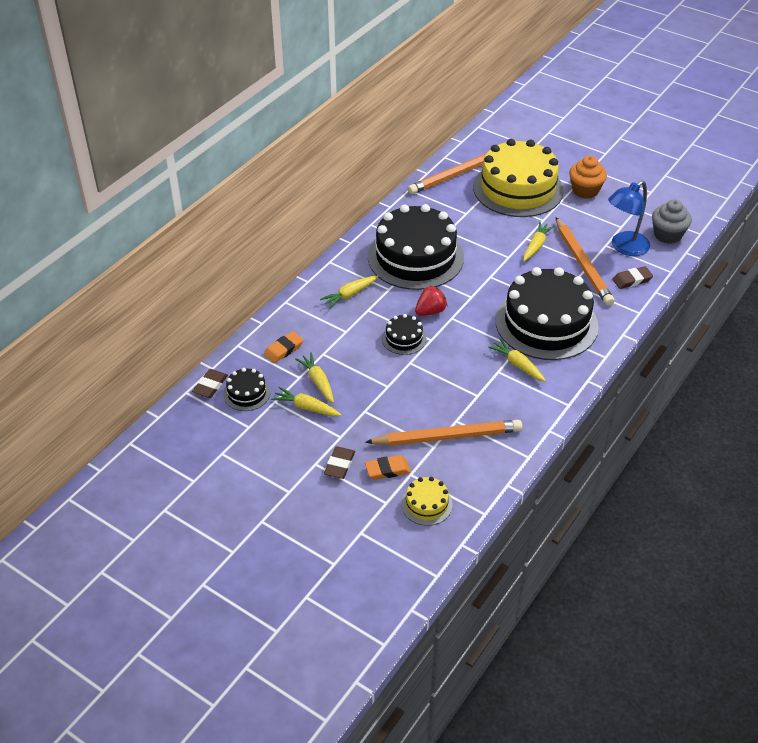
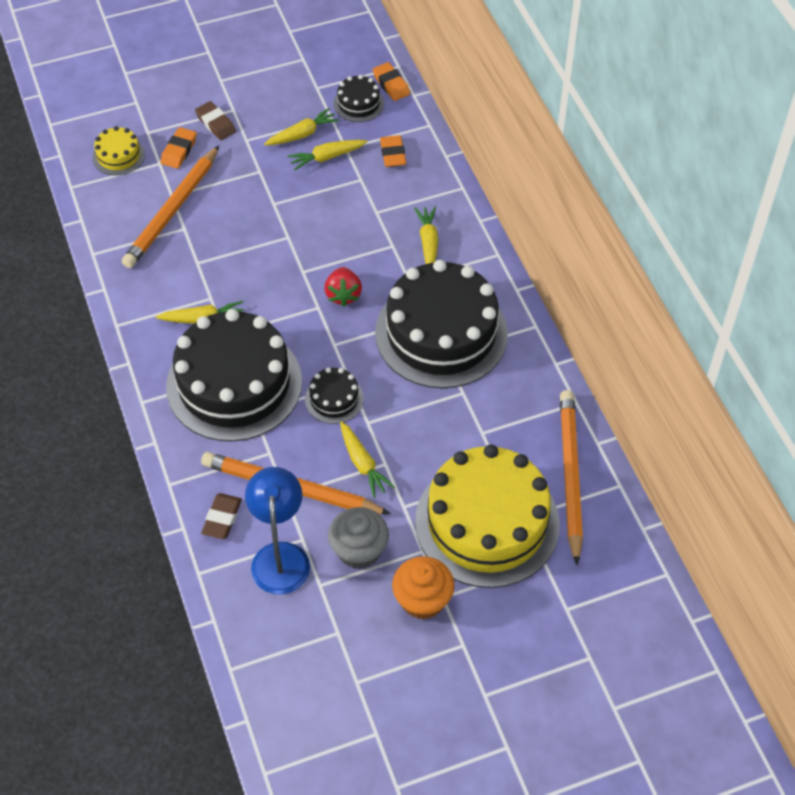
camera: 125 degrees right, 10 degrees up
brown eraser [192,369,228,398] -> orange eraser [373,62,410,101]
yellow carrot [295,353,334,403] -> yellow carrot turned 150 degrees clockwise [287,140,367,170]
black cake [382,314,426,355] -> black cake moved to [305,367,364,424]
grey cupcake [652,199,692,244] -> grey cupcake moved to [328,507,389,569]

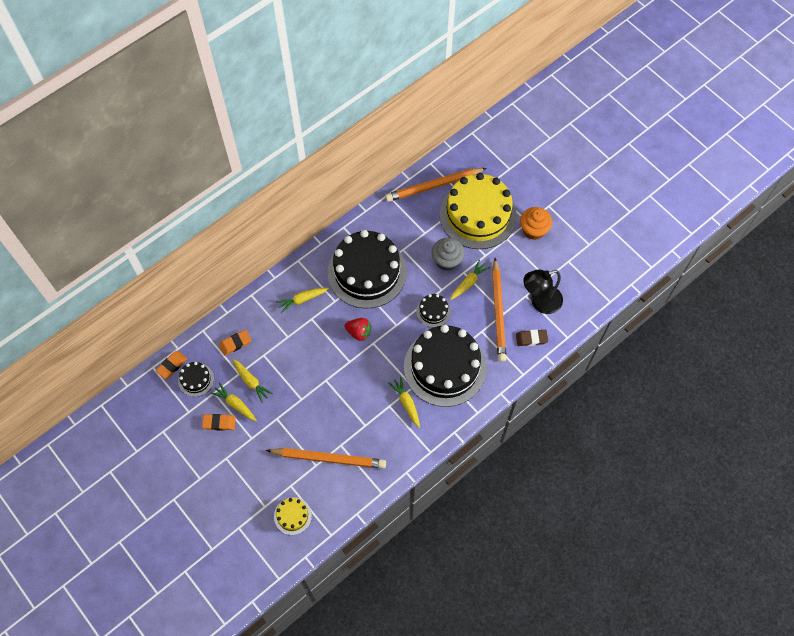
camera: 110 degrees left, 10 degrees up
orange eraser [161,127,197,169] -> orange eraser moved to [202,414,236,431]
brown eraser [195,101,236,140] -> none
blue lamp [245,467,310,595] -> black lamp [523,270,563,314]
red strawberry [324,267,362,307] -> red strawberry turned 45 degrees clockwise [344,318,371,341]
grey cupcake [328,507,389,569] -> grey cupcake moved to [432,238,464,271]

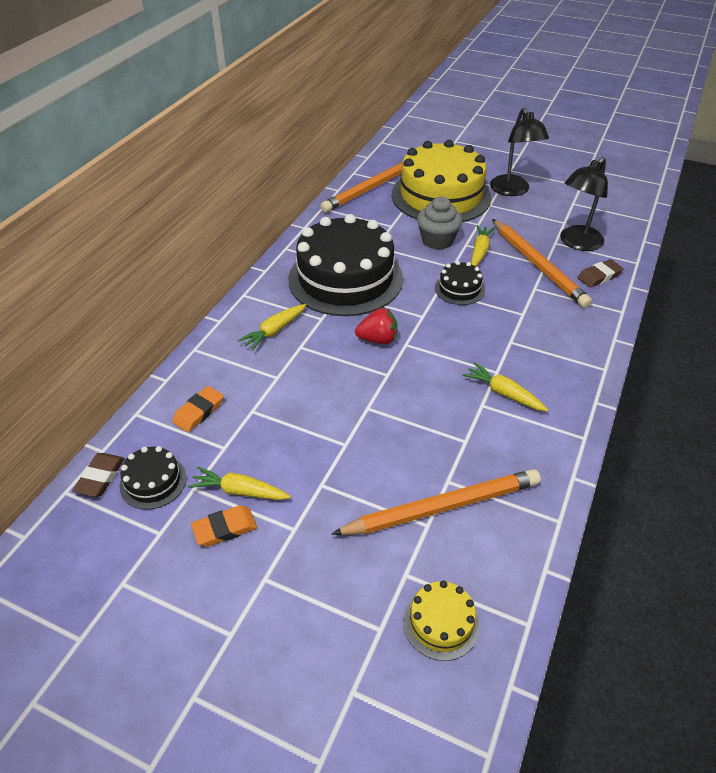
camera: 25 degrees left, 20 degrees down
orange eraser [155,351,187,379] -> brown eraser [72,453,125,497]
yellow carrot [233,359,273,403] -> none
black cake [404,325,486,407] -> none
orange cupcake [520,207,552,240] -> black lamp [490,108,549,196]

